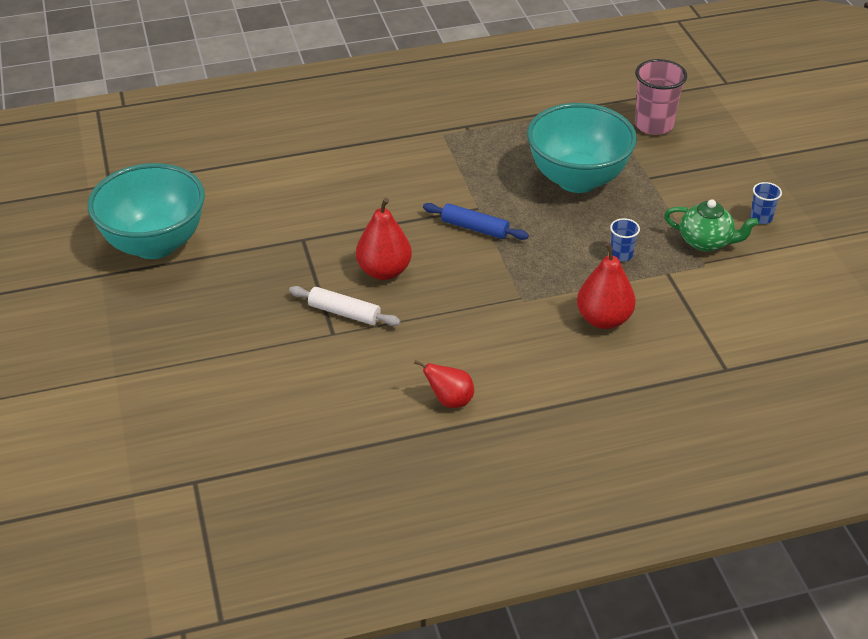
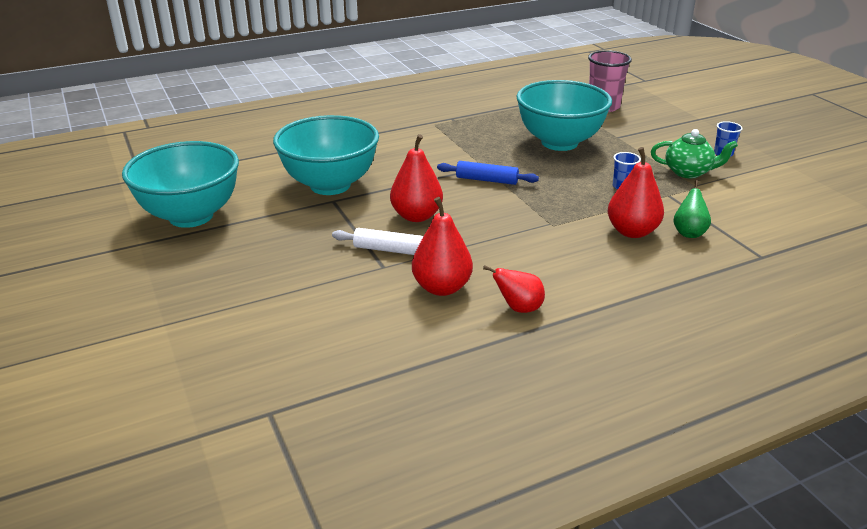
camera: 10 degrees left, 10 degrees down
none -> turquoise bowl [273,115,379,195]
none -> red pear [412,197,473,296]
none -> green pear [673,180,711,238]

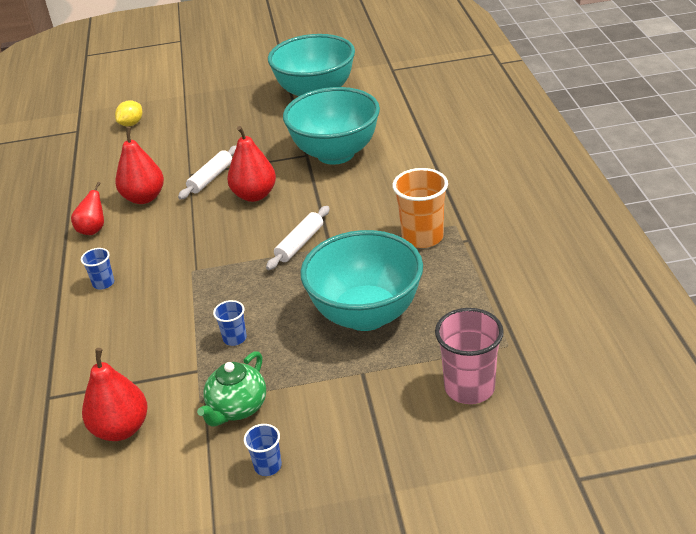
camera: 110 degrees right, 5 degrees up
blue rolling pin [437,161,539,185] -> white rolling pin [266,206,330,270]
red pear [608,147,664,238] -> red pear moved to [82,348,148,441]
green pear [673,180,711,238] -> none
none -> blue cup [81,248,114,289]
none -> yellow lemon [115,100,142,126]
none -> orange cup [392,168,448,248]

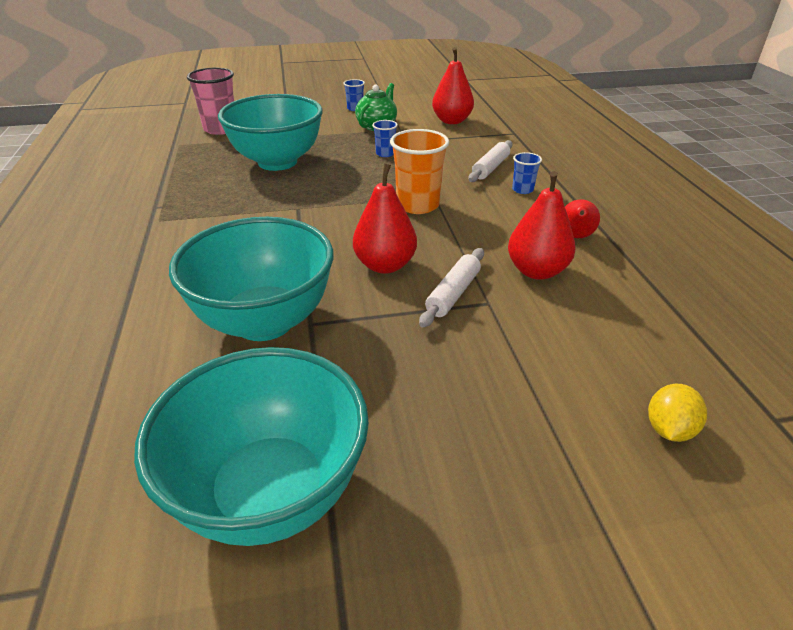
camera: 175 degrees right, 0 degrees up
white rolling pin [266,206,330,270] -> white rolling pin moved to [468,140,513,182]
orange cup [392,168,448,248] -> orange cup moved to [390,129,449,214]

